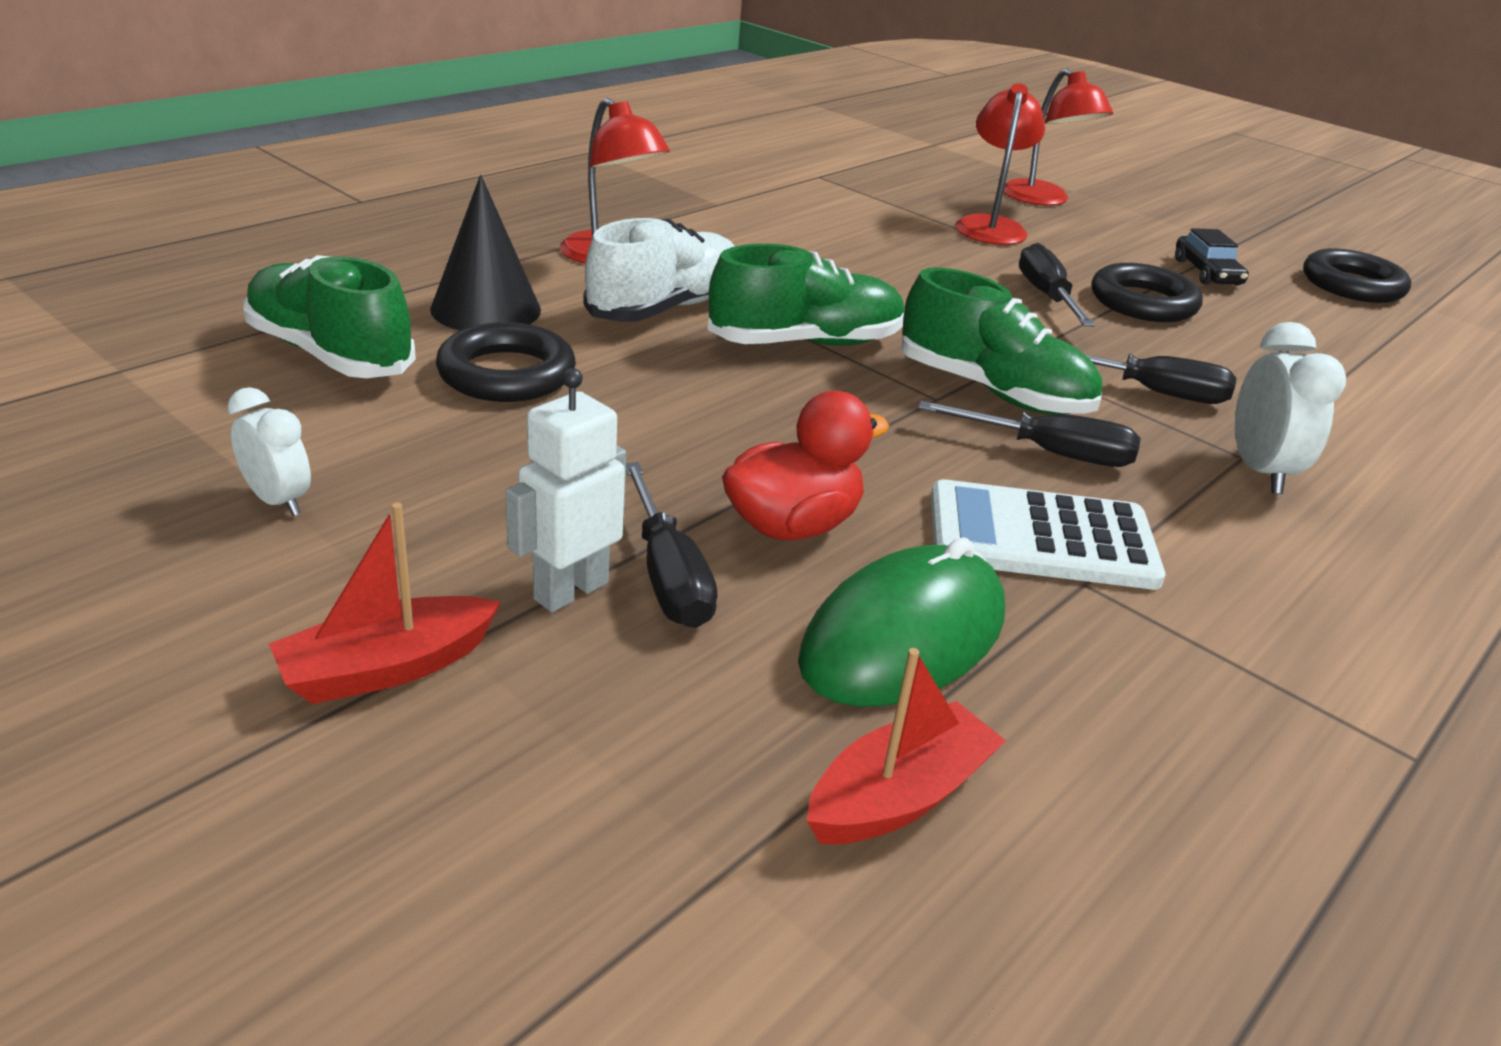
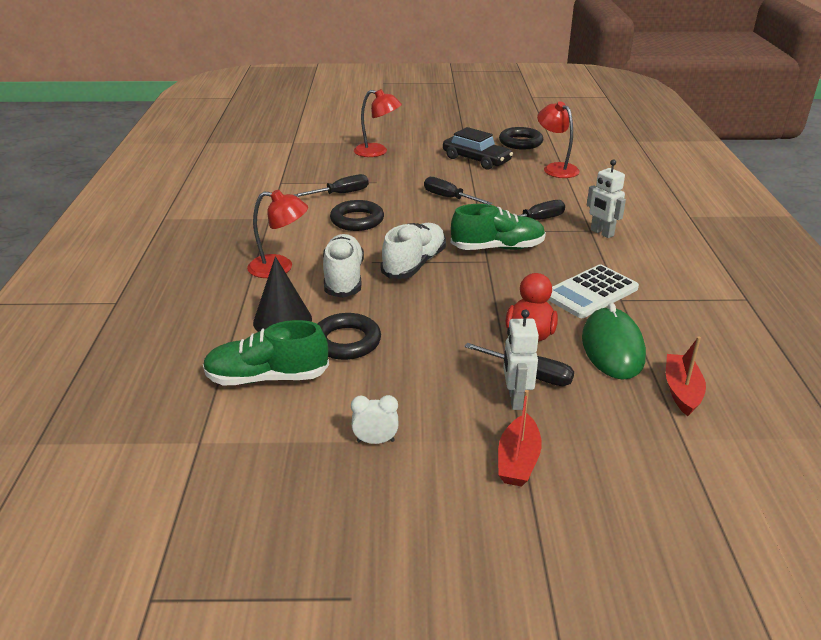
camera: 40 degrees left, 0 degrees up
green shoe [708,244,904,346] -> white shoe [381,223,446,279]
black screwdriver [918,401,1141,467] -> black screwdriver moved to [294,174,369,197]
red lamp [955,83,1045,245] -> red lamp moved to [537,101,580,178]
black ring [1092,263,1203,322] -> black ring moved to [330,200,384,231]
black car [1175,228,1249,285] -> black car [443,127,513,170], size x1.63
white clock [1235,322,1346,494] -> white robot [587,160,626,238]

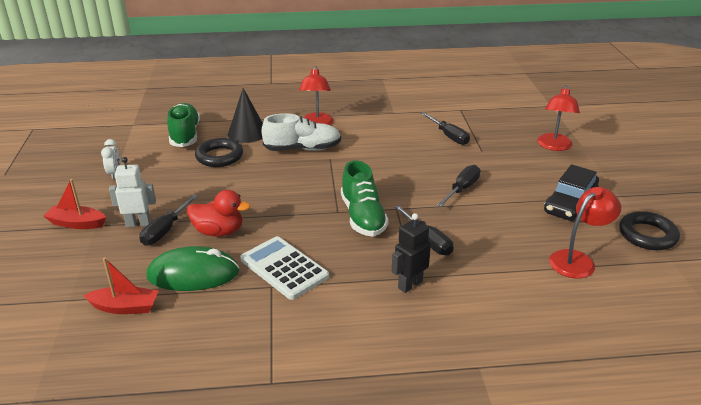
camera: 85 degrees right, 0 degrees up
black ring [330,200,384,231] -> none
white shoe [381,223,446,279] -> none
white robot [587,160,626,238] -> black robot [392,213,431,293]

